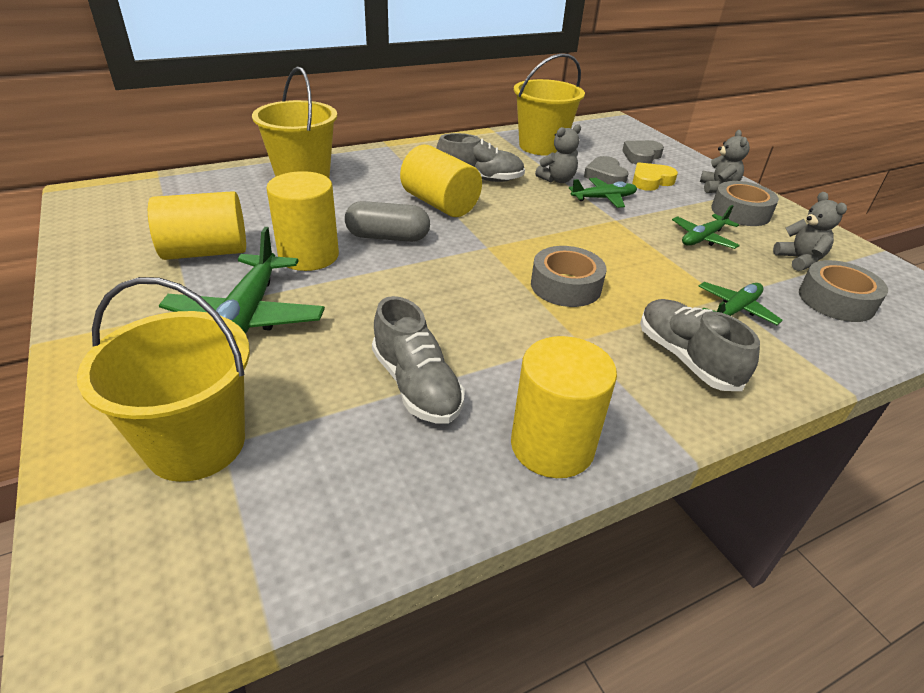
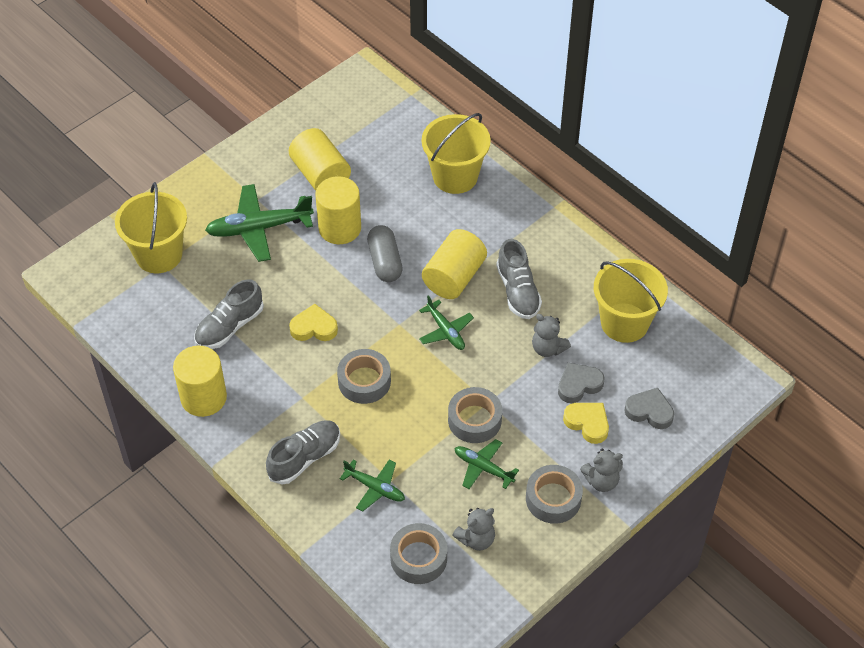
camera: 75 degrees right, 15 degrees up
green plane [569,178,637,208] -> green plane moved to [419,295,474,350]
none -> yellow heart [289,304,338,341]
none -> grey tape [448,387,502,443]

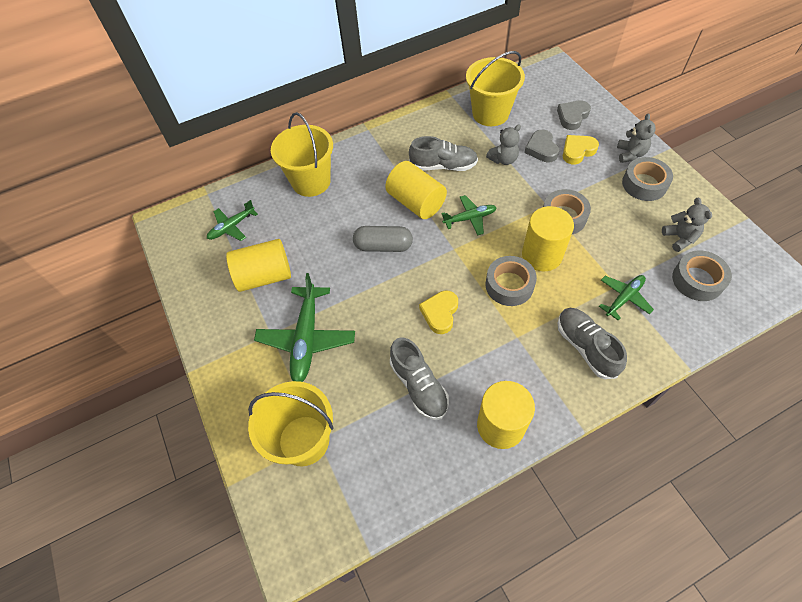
camera: 70 degrees left, 5 degrees up
yellow cylinder [316,176,361,244] -> yellow cylinder moved to [522,206,574,271]
green plane [455,439,519,489] -> green plane moved to [207,200,258,241]

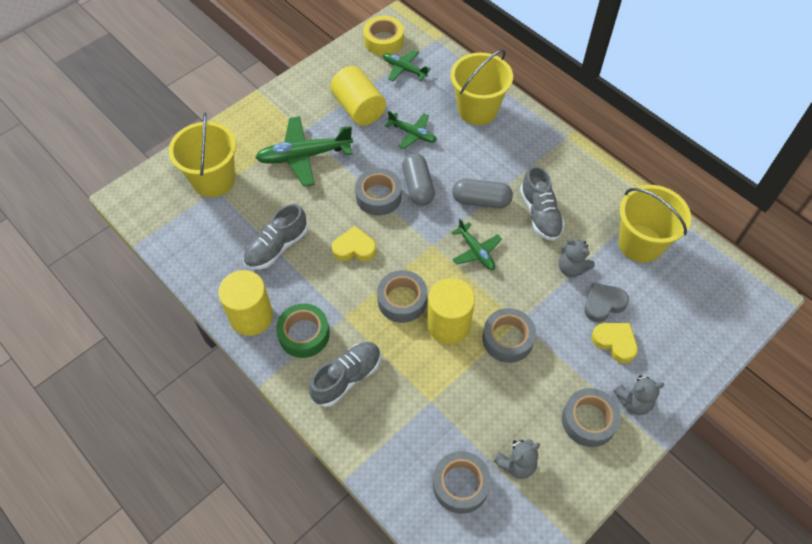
camera: 70 degrees right, 0 degrees up
yellow cylinder [385,161,447,219] -> grey capsule [452,179,513,208]
grey heart [557,100,591,130] -> none
green plane [599,275,654,321] -> green plane moved to [385,111,437,149]
none -> green tape [276,304,330,358]
none -> grey tape [355,168,402,216]
none -> yellow tape [363,16,404,55]

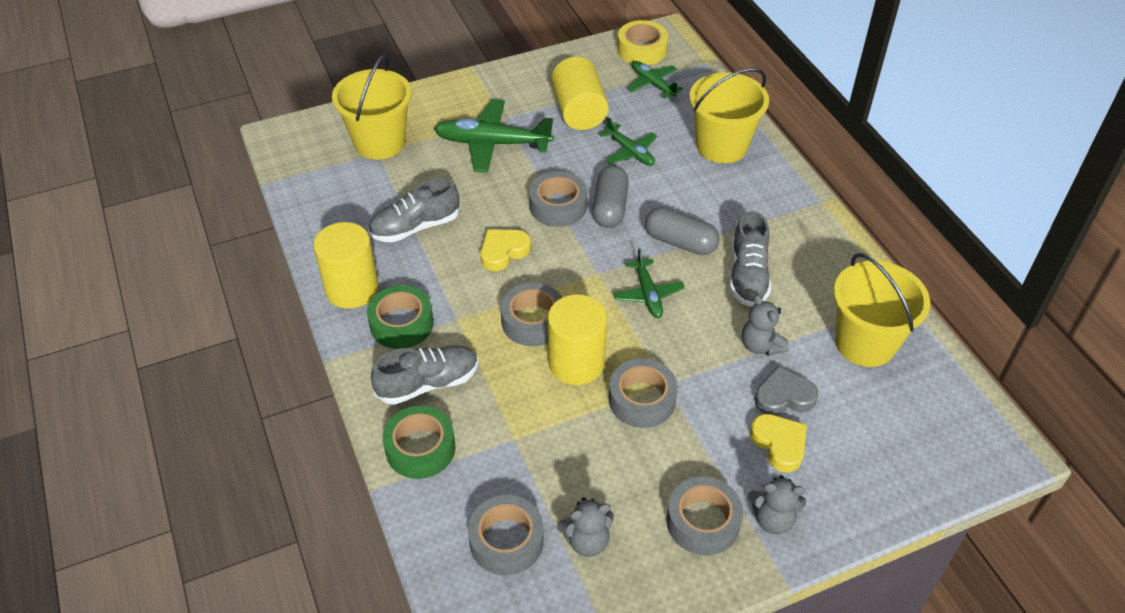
camera: 20 degrees right, 10 degrees down
yellow heart [332,226,377,261] -> yellow heart turned 60 degrees counterclockwise [480,229,531,271]
none -> green tape [383,406,455,479]

